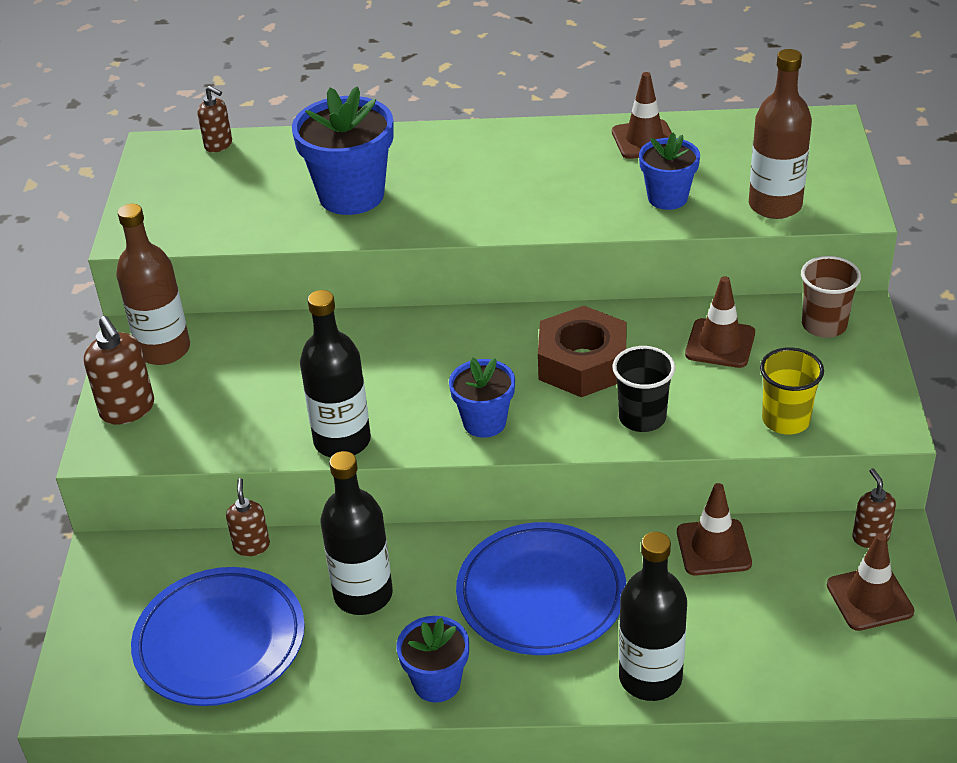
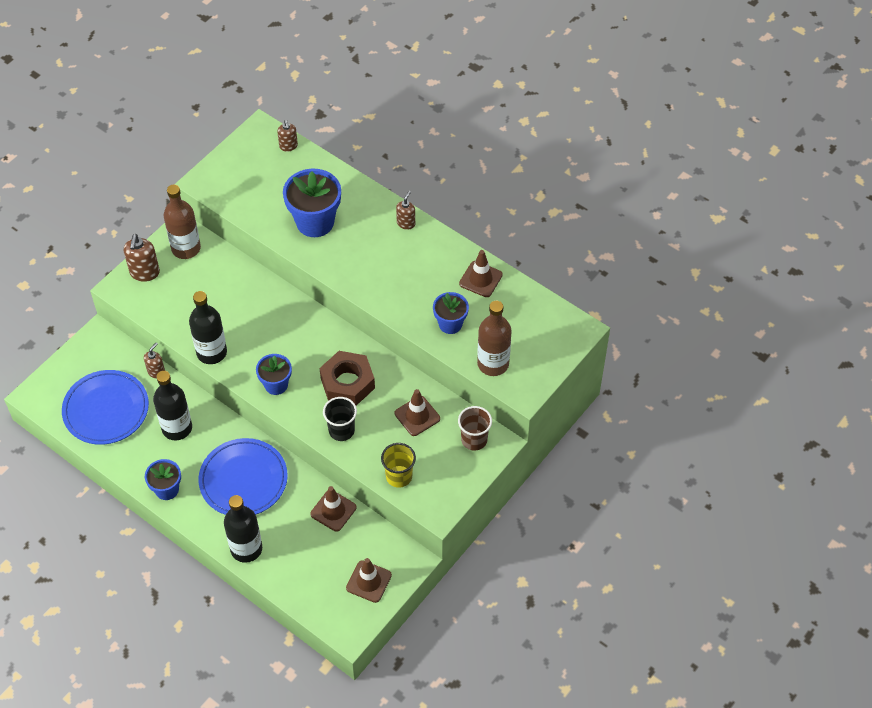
camera: 35 degrees right, 15 degrees up
brown soap dispenser [852,468,896,548] -> brown soap dispenser moved to [396,191,415,230]

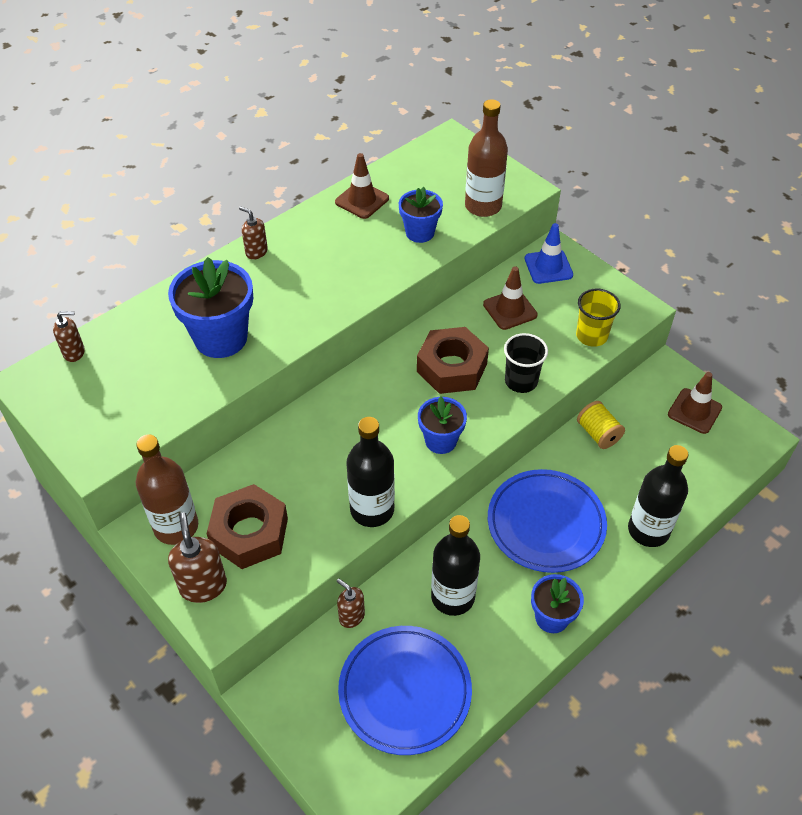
camera: 80 degrees left, 5 degrees down
brown soap dispenser [124,234,160,282] -> brown soap dispenser turned 120 degrees counterclockwise [168,512,227,603]
brown traffic cone [310,486,356,532] -> yellow spool [577,401,625,449]
brown cup [458,406,492,451] -> blue traffic cone [525,223,573,284]
none -> brown nut [207,484,288,569]

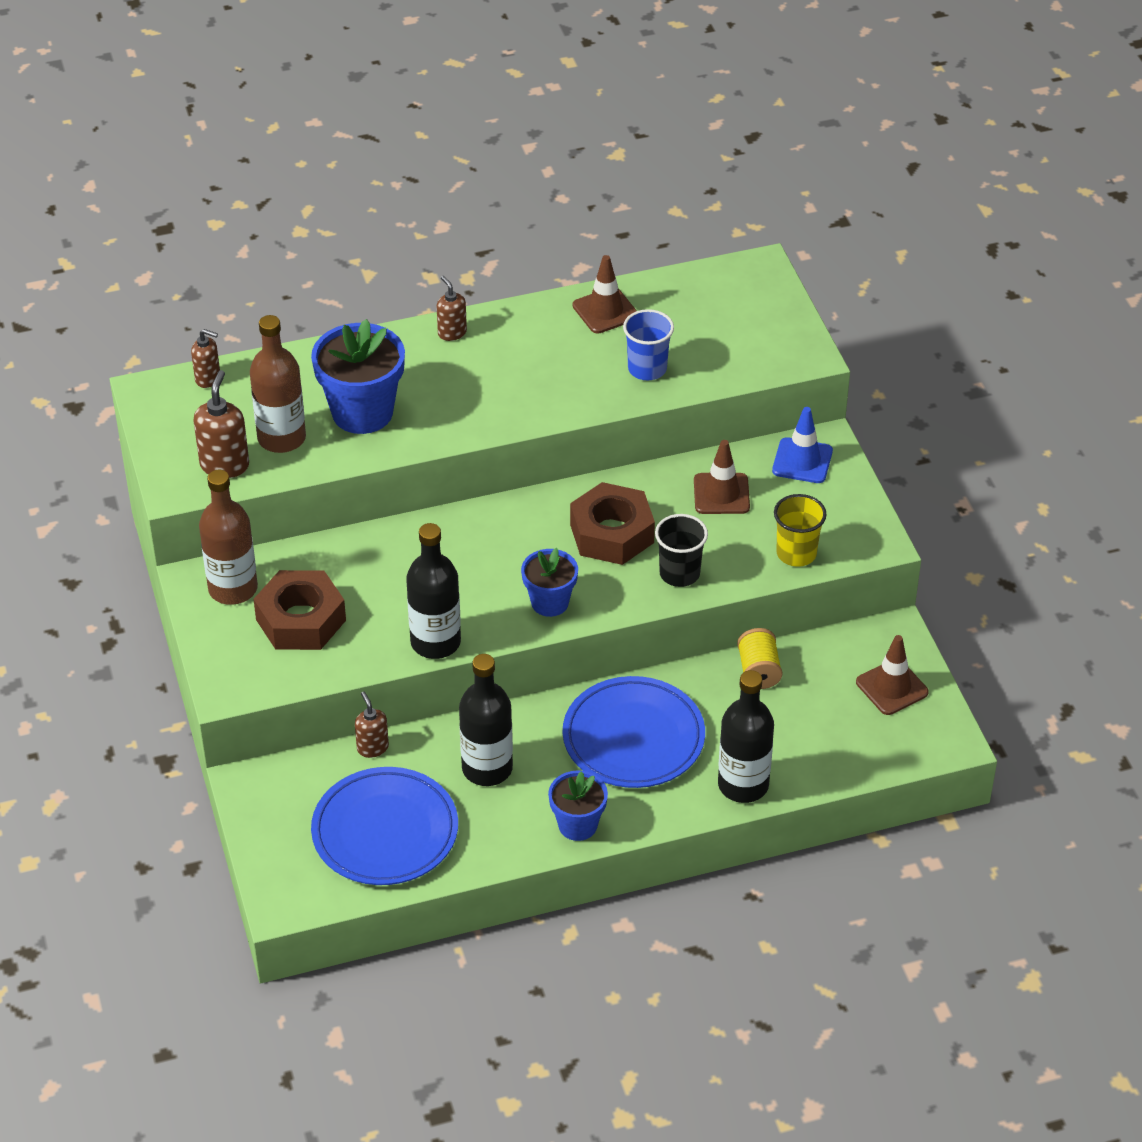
camera: 25 degrees right, 5 degrees down
brown soap dispenser [168,512,227,603] -> brown soap dispenser moved to [193,370,249,478]
blue flower pot [399,187,443,243] -> blue cup [623,309,674,380]
brown bottle [465,99,508,217] -> brown bottle moved to [250,315,306,453]

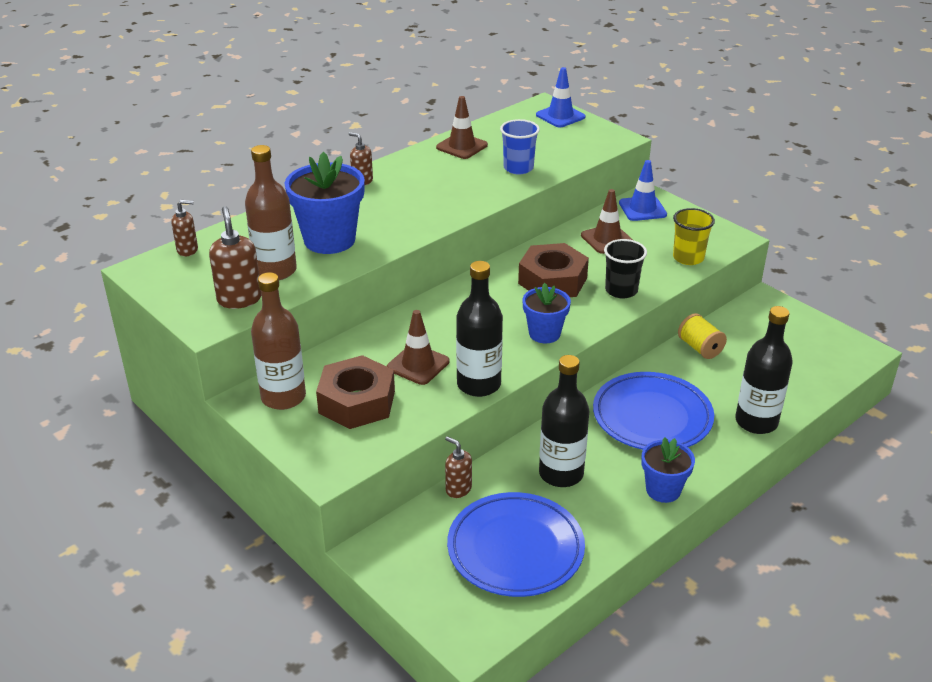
camera: 25 degrees left, 10 degrees down
brown traffic cone [856,635,929,715] -> brown traffic cone moved to [387,310,450,385]
none -> blue traffic cone [536,67,586,128]

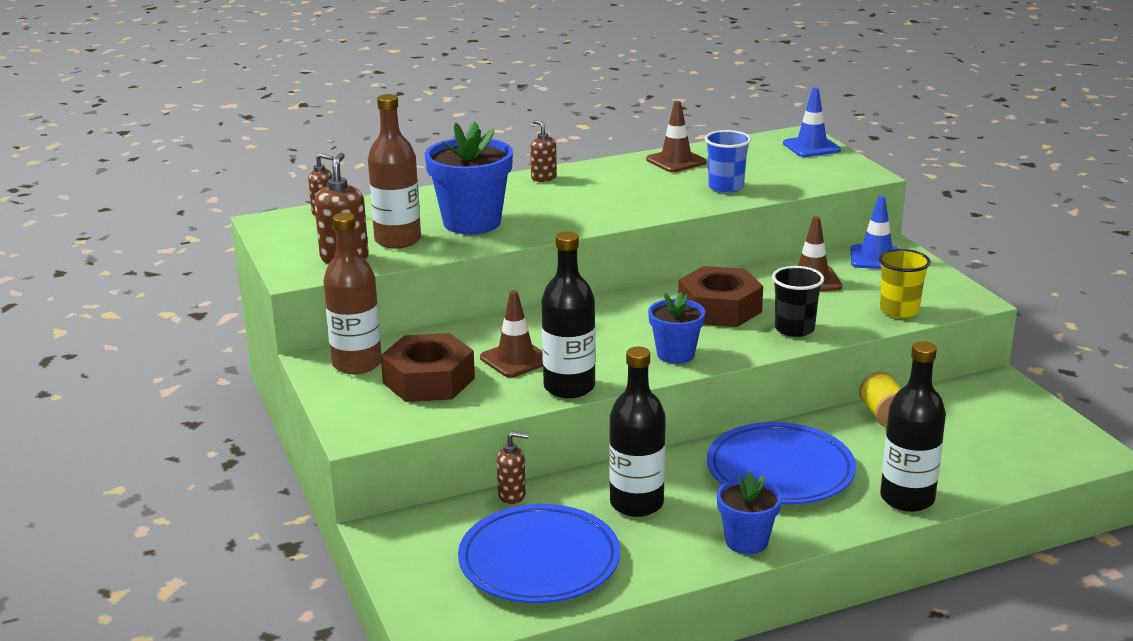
camera: 20 degrees right, 10 degrees down
brown soap dispenser [445,436,472,498] -> brown soap dispenser turned 120 degrees clockwise [497,432,529,504]

